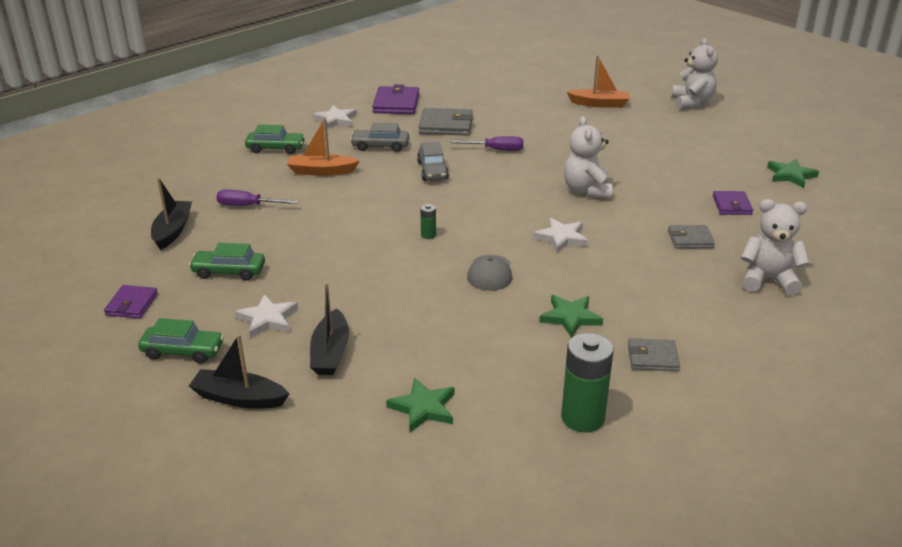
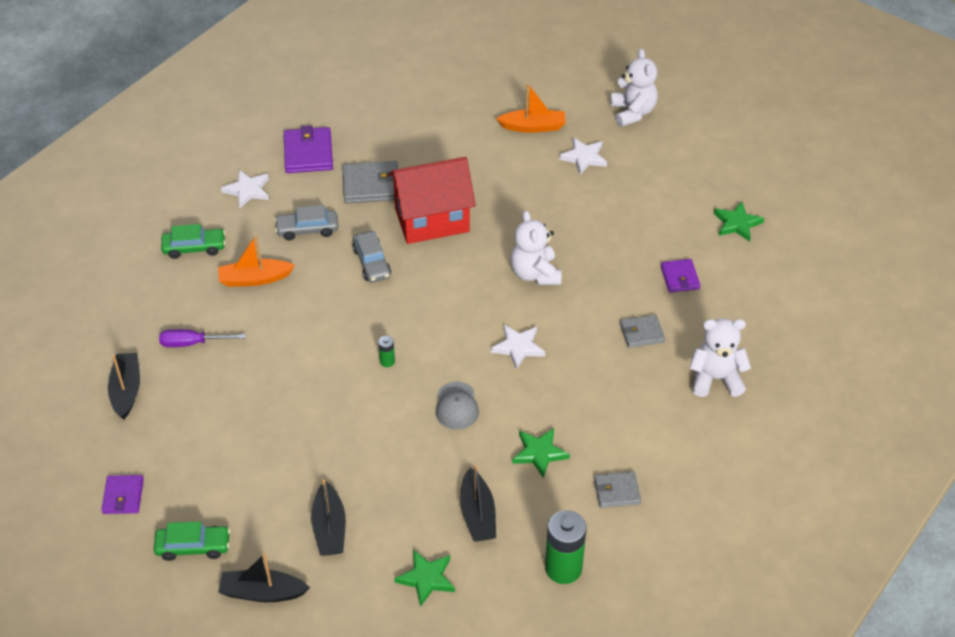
camera: 10 degrees left, 15 degrees up
green car [189,243,265,281] -> none
white star [235,294,298,338] -> white star moved to [559,137,607,174]
purple screwdriver [449,136,524,151] -> red house [388,157,476,244]
none -> black boat [460,466,496,541]

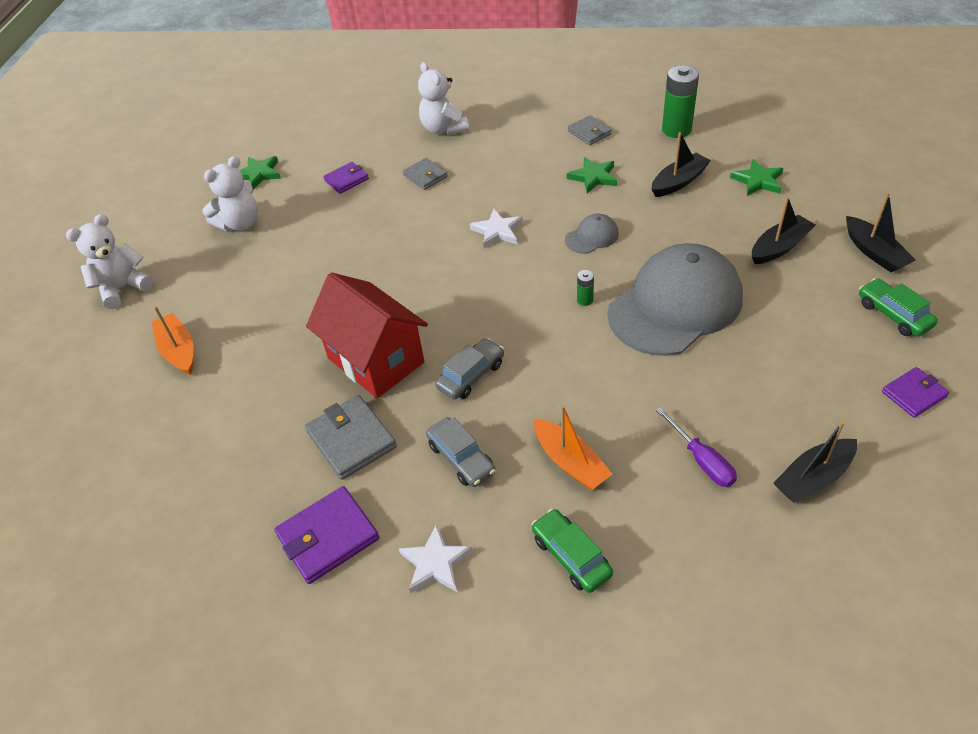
camera: 115 degrees left, 0 degrees up
white teddy bear [510,210,561,285] -> white teddy bear moved to [203,156,258,231]
white star [559,137,607,174] -> none
none -> grey cap [607,243,743,356]

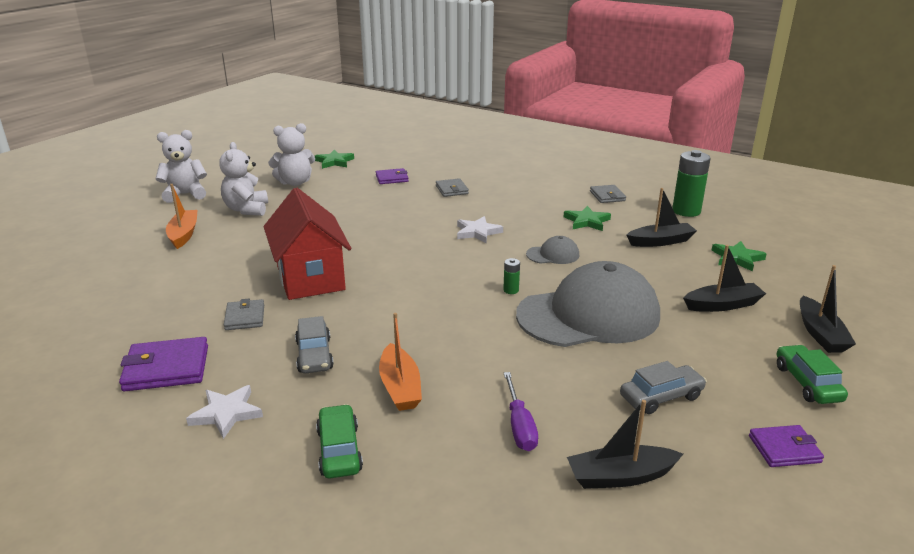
camera: 20 degrees right, 20 degrees down
grey wallet [305,395,397,480] -> grey wallet [224,299,264,330], size x0.63
white teddy bear [418,62,469,135] -> white teddy bear moved to [219,142,268,216]
grey car [435,338,504,400] -> grey car moved to [620,361,707,414]

